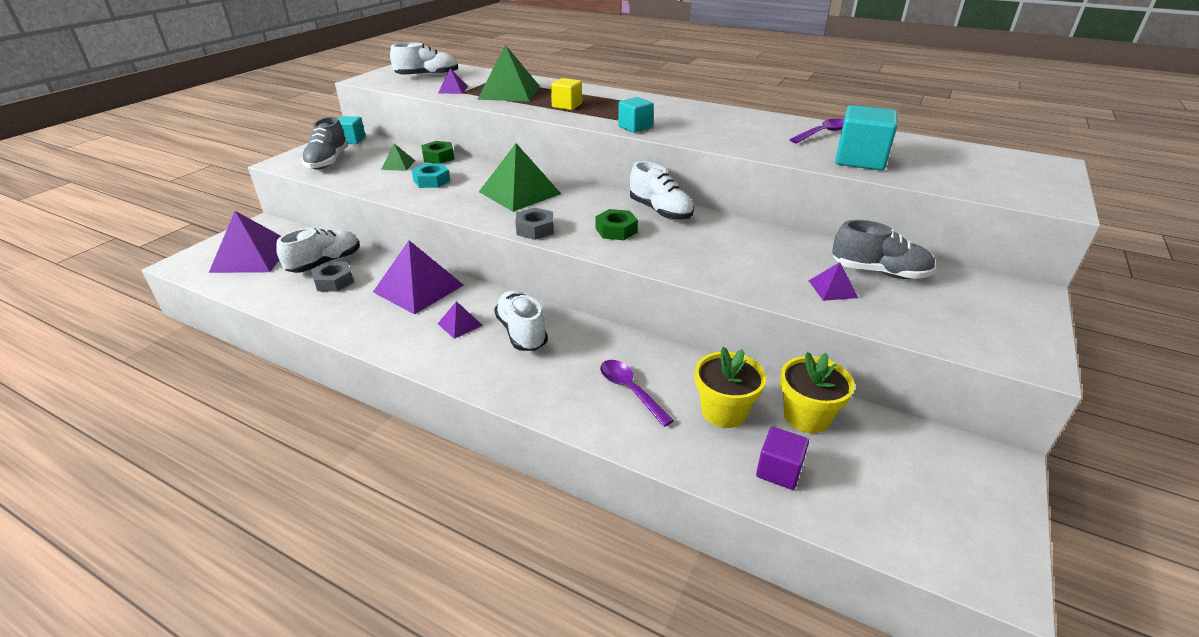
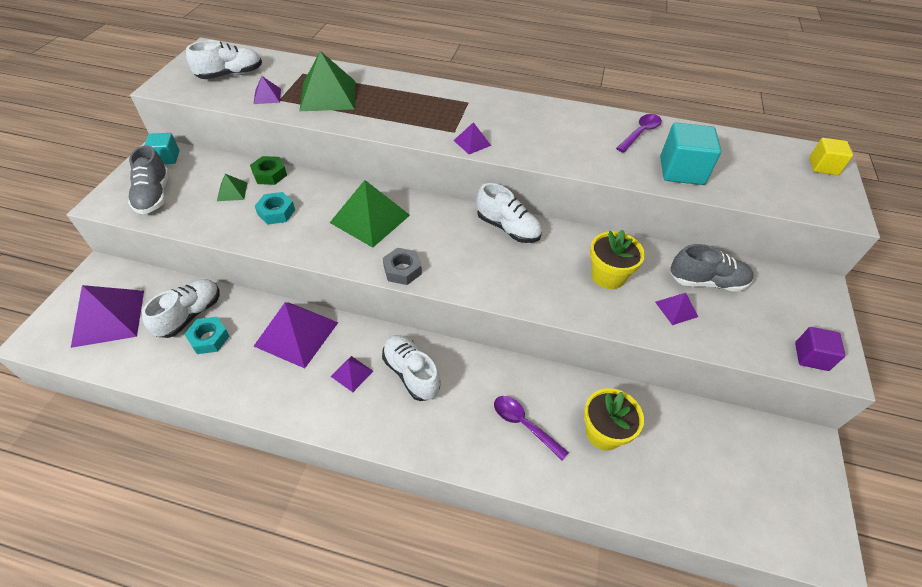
camera: 15 degrees left, 15 degrees up
grey nut [311,261,354,292] -> turquoise nut [184,317,230,354]
yellow cube [551,78,582,110] -> yellow cube moved to [809,138,853,175]
green nut [596,209,638,240] -> none
turquoise cube [618,97,654,133] -> purple pyramid [453,122,491,154]
purple cube [756,427,809,490] -> purple cube moved to [795,327,845,371]
yellow flower pot [780,352,855,433] -> yellow flower pot moved to [590,229,645,289]

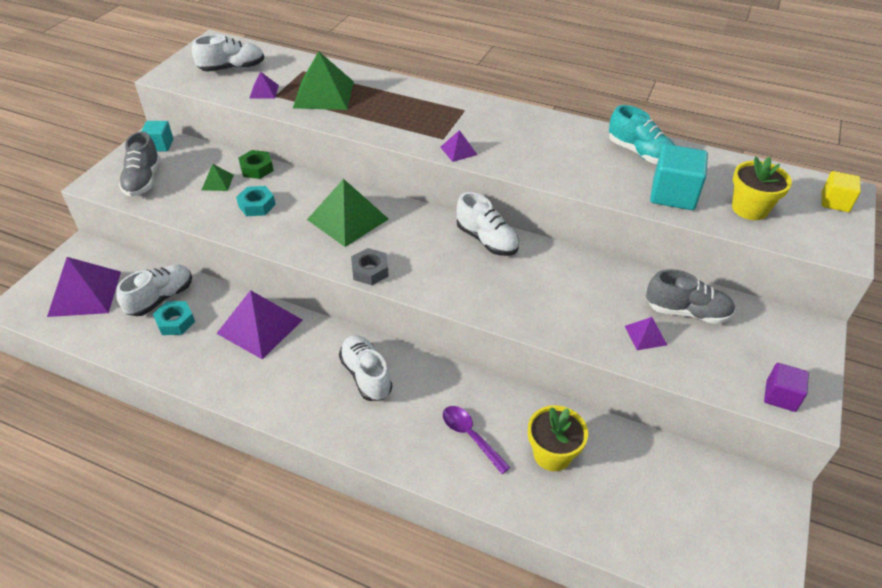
camera: 10 degrees right, 5 degrees down
purple pyramid [331,356,373,392] -> none
yellow flower pot [590,229,645,289] -> yellow flower pot moved to [732,156,792,220]
purple spoon [616,114,662,153] -> turquoise shoe [609,105,675,164]

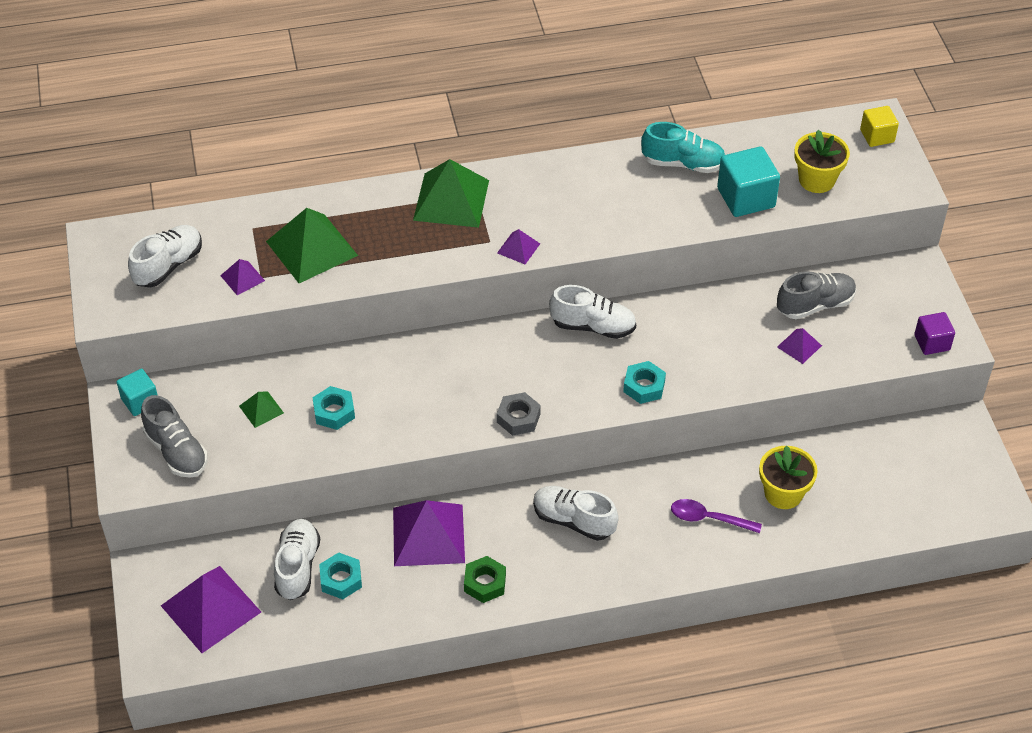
camera: 35 degrees left, 5 degrees up
green nut [238,150,274,179] -> green nut moved to [464,556,506,603]
green pyramid [307,179,389,247] -> green pyramid moved to [413,159,489,228]
none -> turquoise nut [623,361,666,404]

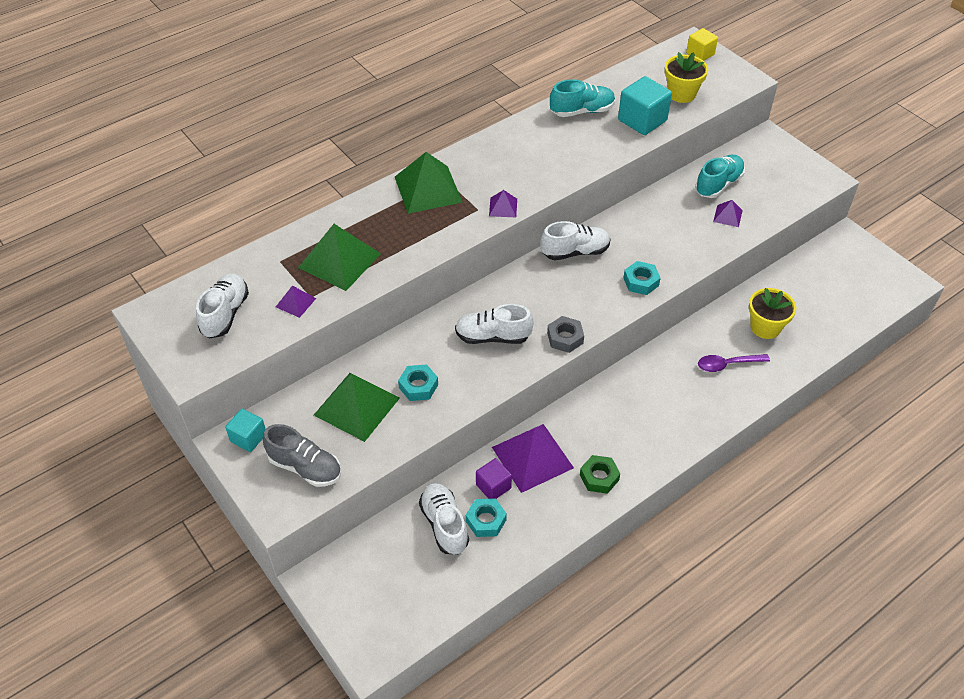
camera: 25 degrees left, 0 degrees up
purple pyramid [161,566,261,653] -> none
green pyramid [239,391,284,428] -> green pyramid [314,373,400,442], size x2.09
white shoe [533,486,619,541] -> white shoe moved to [455,304,534,344]
grey shoe [777,271,856,319] -> turquoise shoe [695,155,745,198]
purple cube [914,312,955,355] -> purple cube moved to [476,458,512,499]

